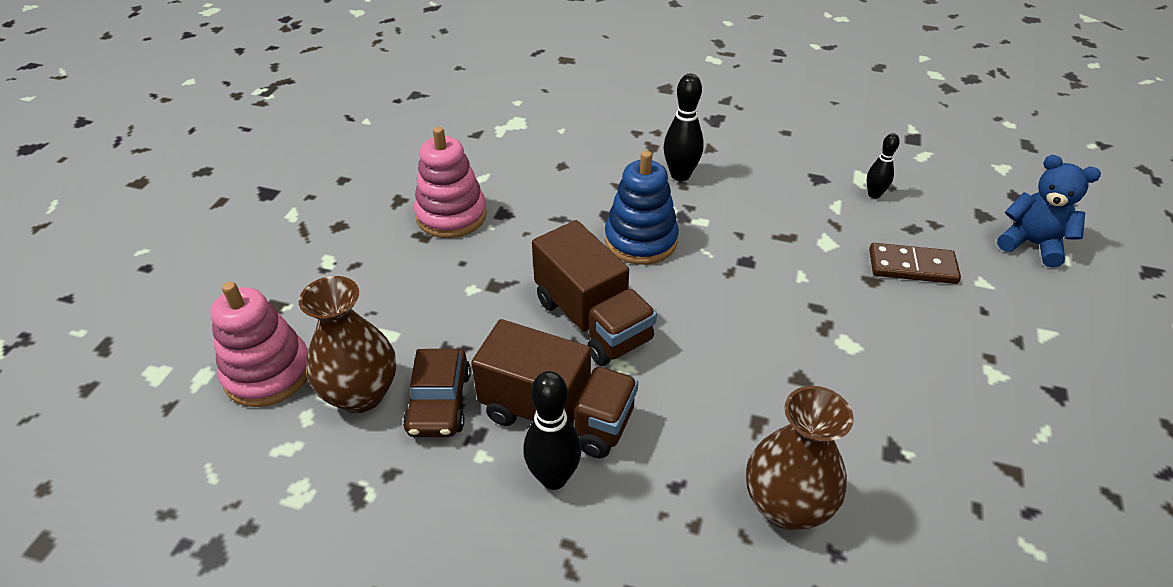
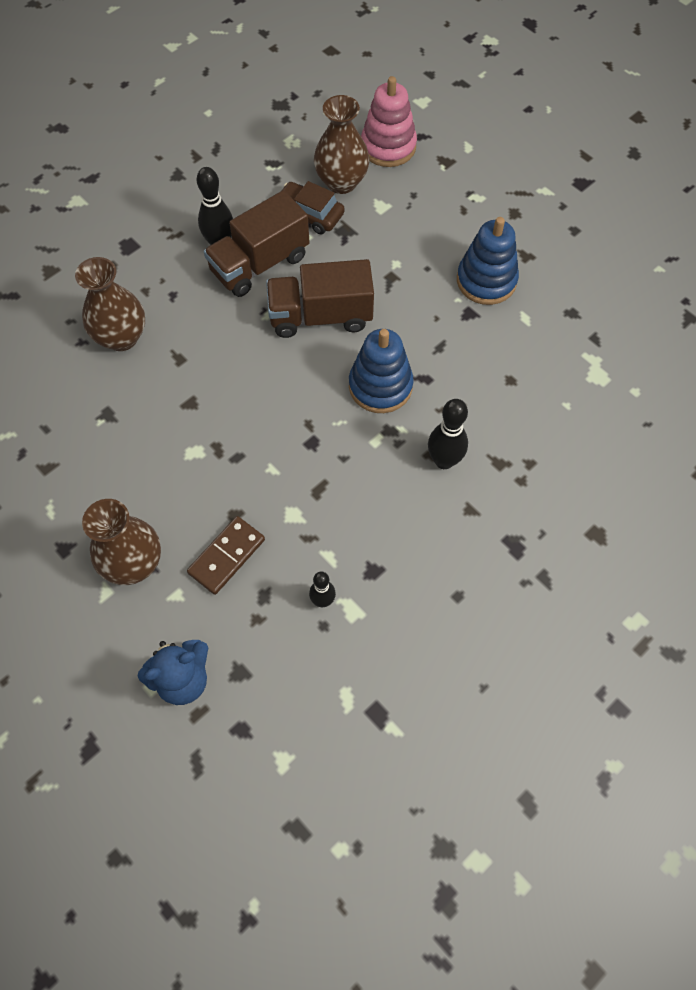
camera: 120 degrees right, 20 degrees up
pink stacking toy [414,127,487,238] -> blue stacking toy [457,217,519,305]
none -> brown vase [82,499,161,585]

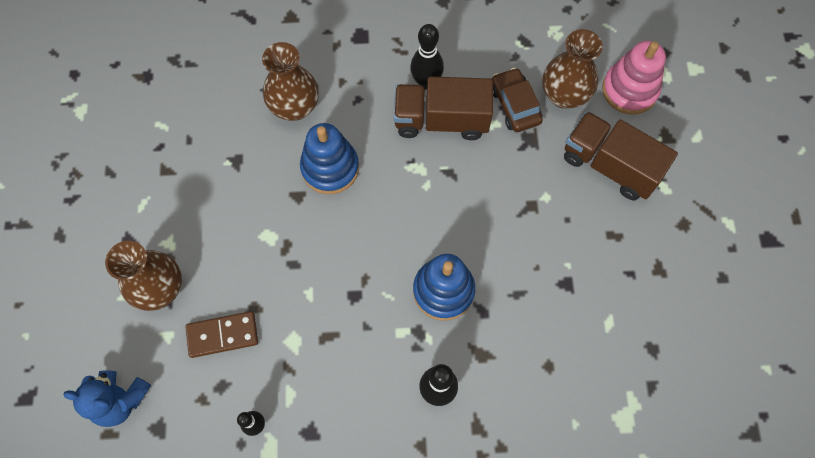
camera: 40 degrees right, 5 degrees up
brown truck [266,259,374,338] -> brown truck moved to [564,111,678,200]
blue stacking toy [457,217,519,305] -> blue stacking toy moved to [300,123,359,194]

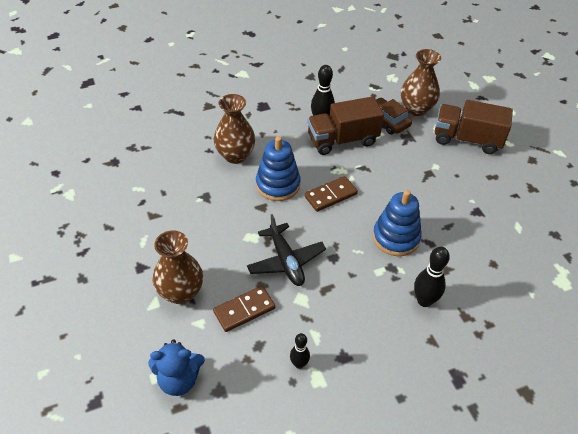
camera: 20 degrees left, 20 degrees down
pink stacking toy [602,41,666,114] -> none
none -> black plane [247,214,326,286]
none -> brown domino [304,176,358,212]

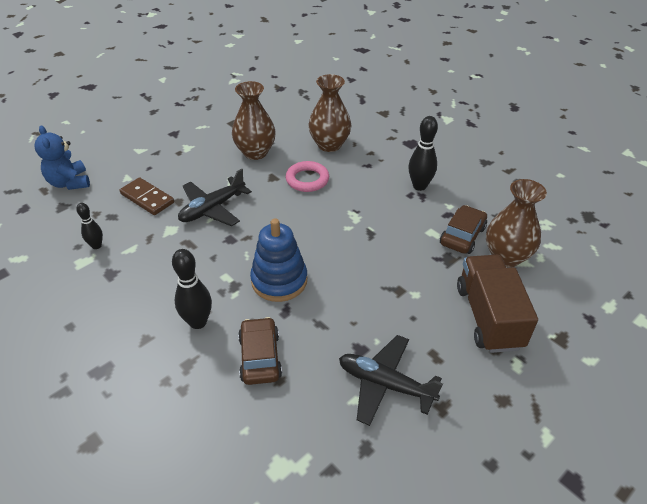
camera: 70 degrees right, 5 degrees down
brown vase [152,230,203,304] -> brown vase moved to [232,81,276,160]
blue stacking toy [256,136,300,201] -> pink ring [286,161,329,192]
brown domino [304,176,358,212] -> none
brown truck [307,96,384,155] -> none
none -> brown car [238,317,282,385]
none -> black plane [339,335,443,426]

